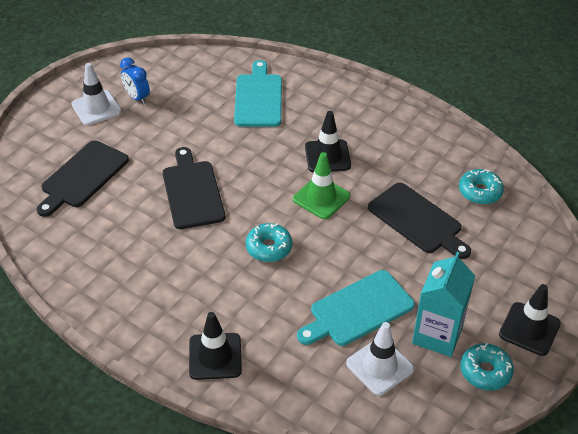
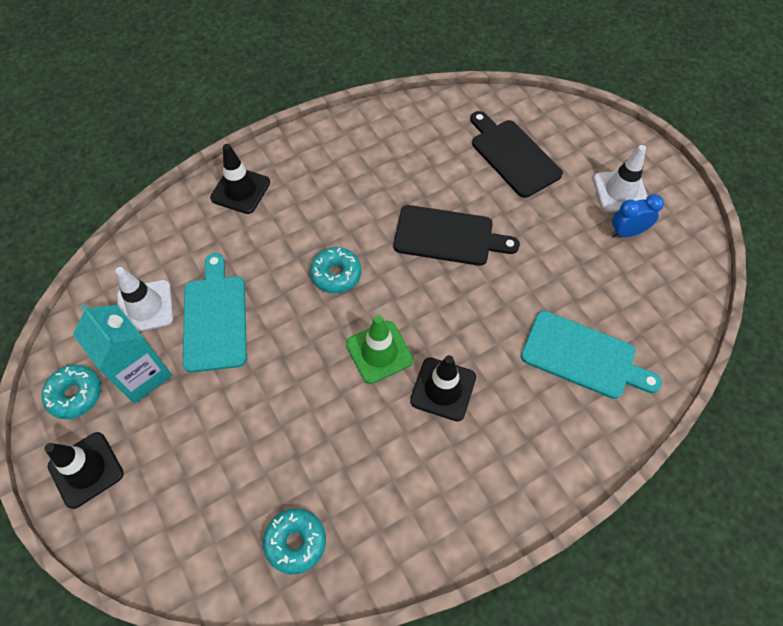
camera: 115 degrees right, 15 degrees up
black cutting board [368,183,471,259] -> none

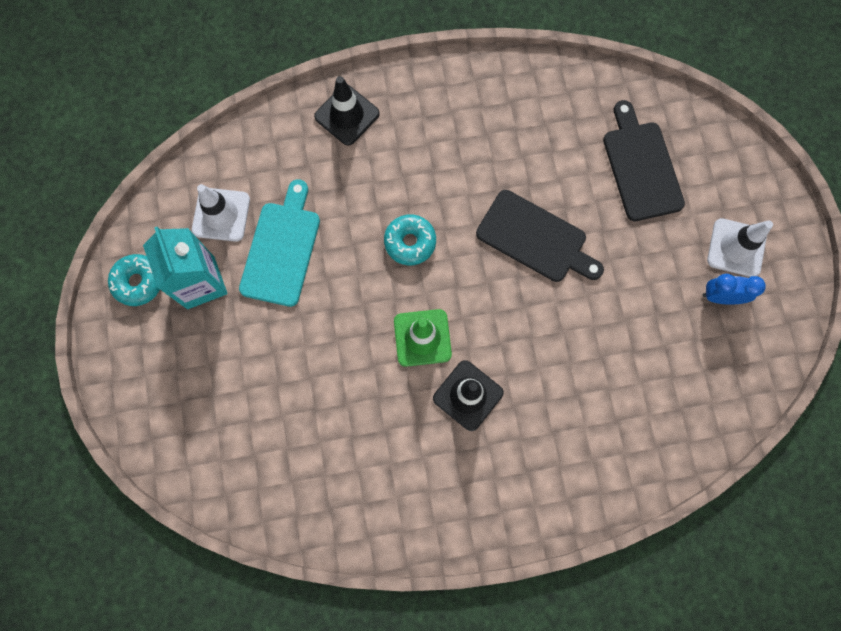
camera: 20 degrees right, 15 degrees up
black traffic cone [45,432,124,509] -> none
turquoise donut [263,508,326,574] -> none
turquoise cutting board [521,311,662,399] -> none

